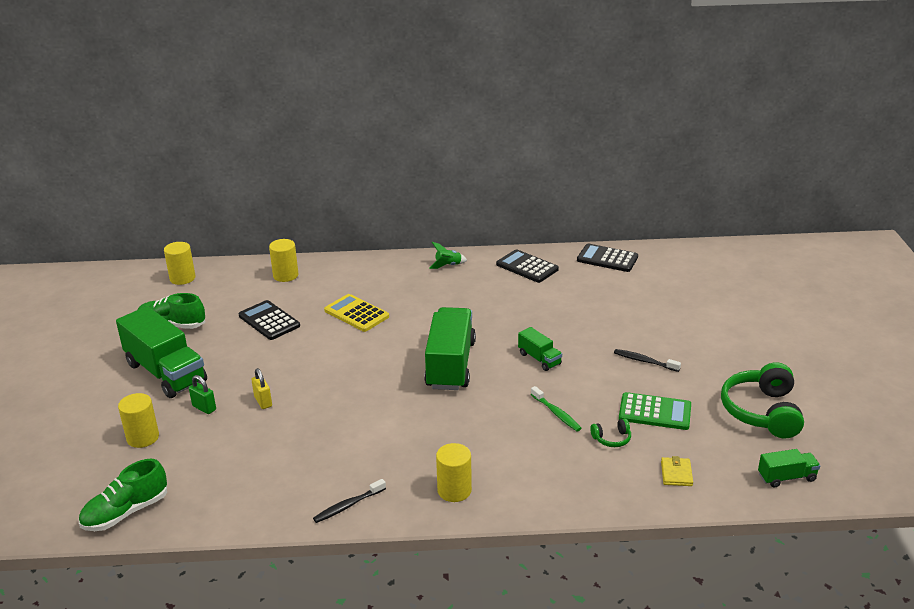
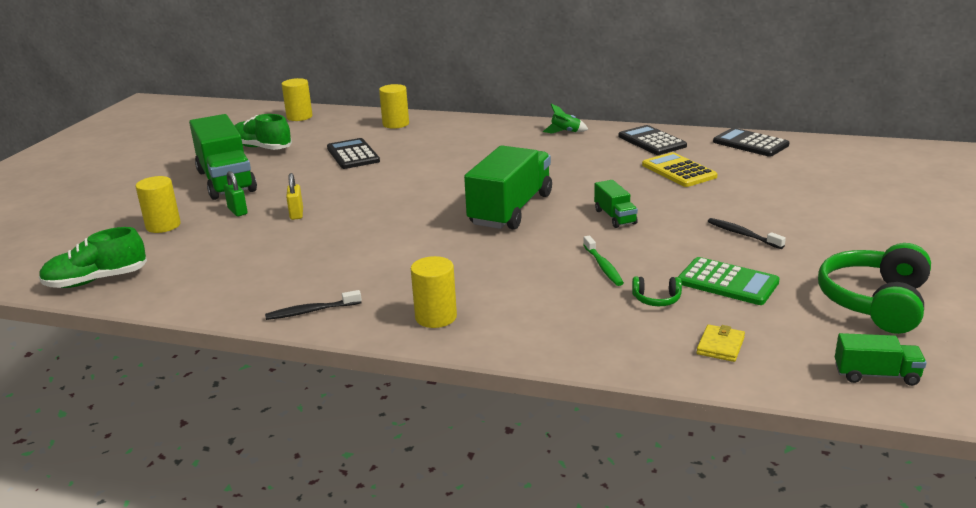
camera: 20 degrees right, 5 degrees down
yellow calculator [324,294,389,332] -> yellow calculator moved to [642,152,717,187]

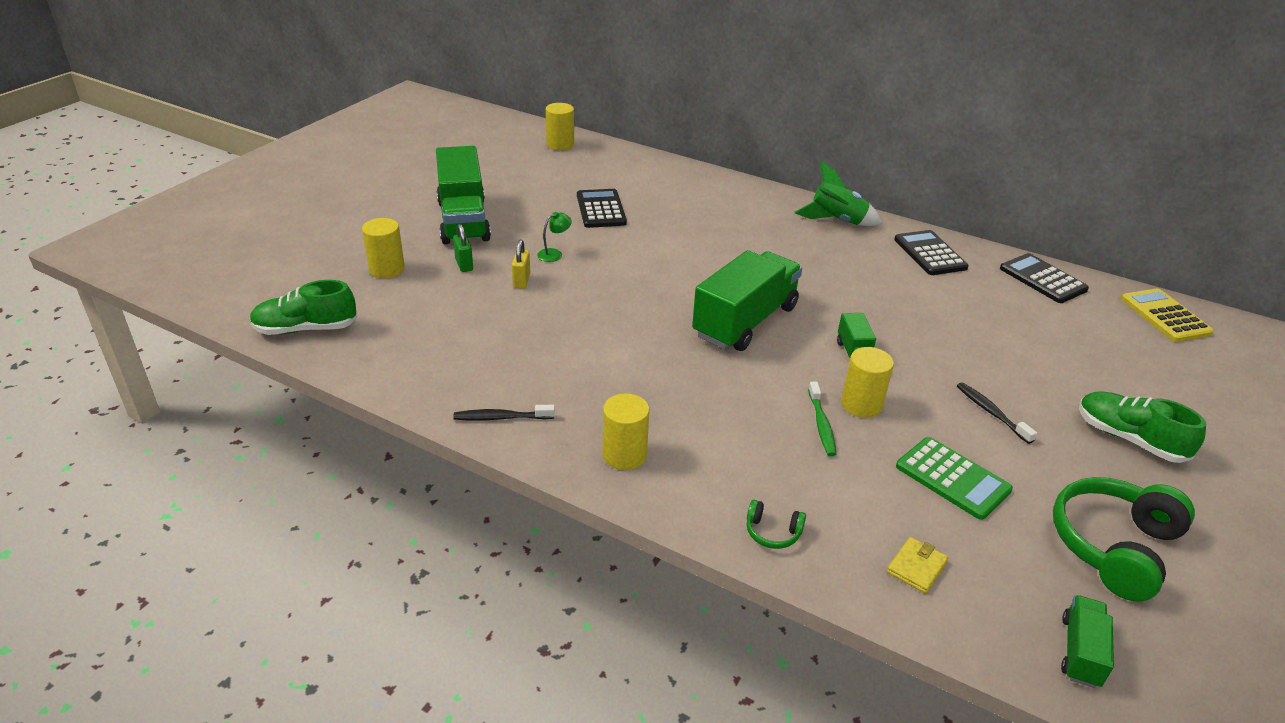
camera: 10 degrees right, 10 degrees up
green shoe [234,114,292,150] -> green shoe moved to [1079,391,1206,463]
yellow cylinder [379,84,409,129] -> yellow cylinder moved to [841,347,894,418]
green rocket [543,104,589,134] -> green rocket [794,161,882,226], size x1.70
green headphones [632,277,682,306] -> green headphones moved to [747,500,806,549]
yellow calculator [642,152,717,187] -> yellow calculator moved to [1121,288,1214,342]
green truck [835,333,926,386] -> green truck turned 90 degrees counterclockwise [1061,595,1114,688]
none -> green lamp [537,212,572,262]

